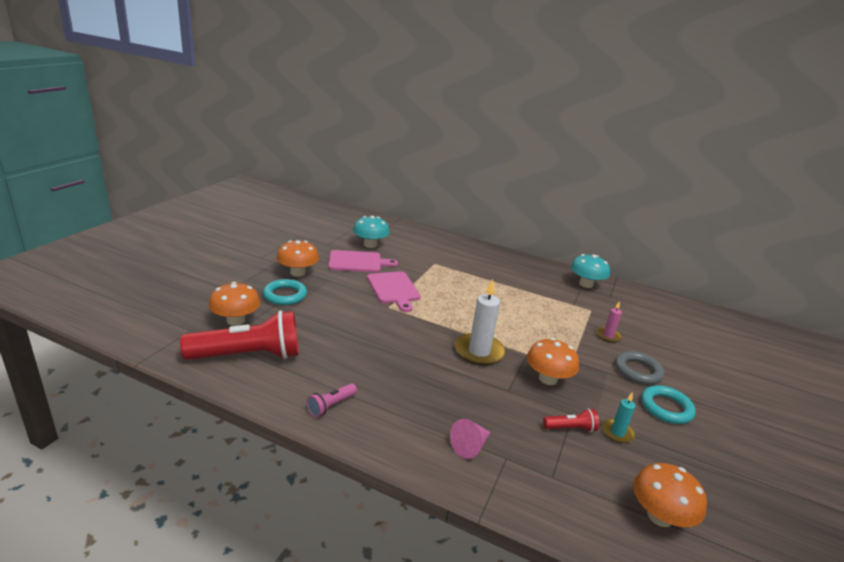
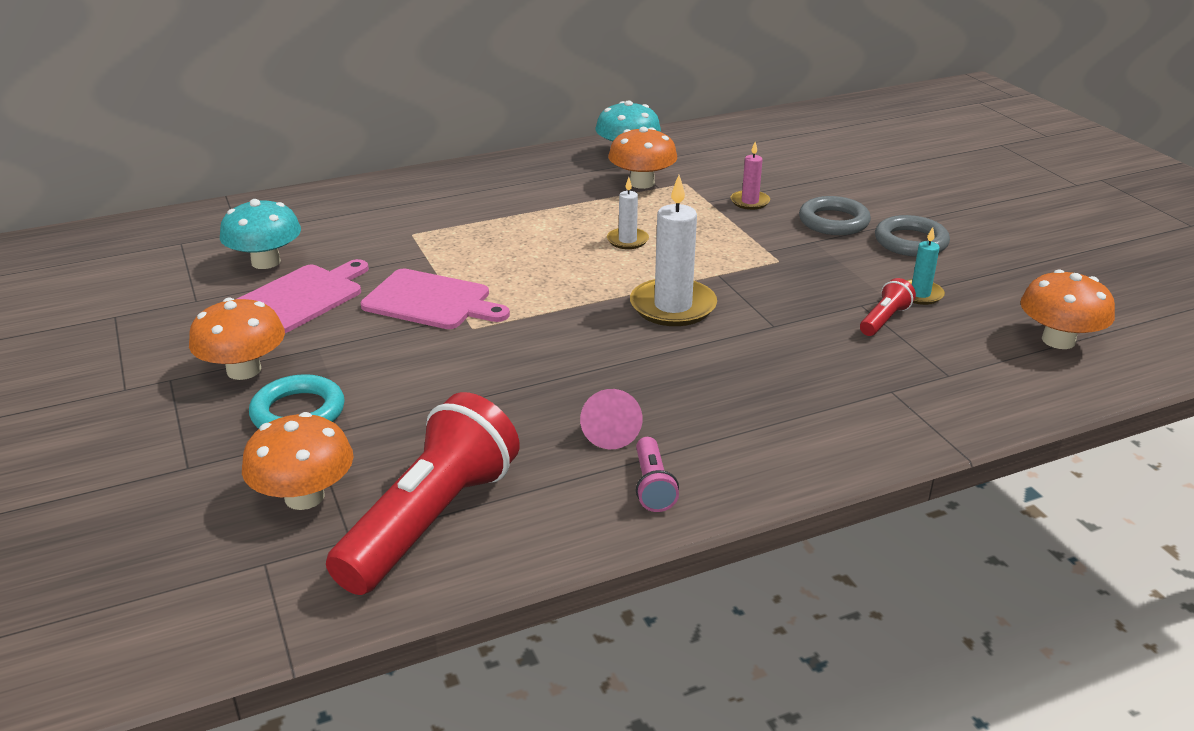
camera: 45 degrees left, 5 degrees up
pink cone [450,419,491,459] -> pink cone moved to [580,389,642,449]
orange mushroom [527,338,579,385] -> orange mushroom moved to [608,127,677,189]
turquoise ring [641,385,696,424] -> grey ring [875,215,950,257]
none -> white candle [607,177,649,249]

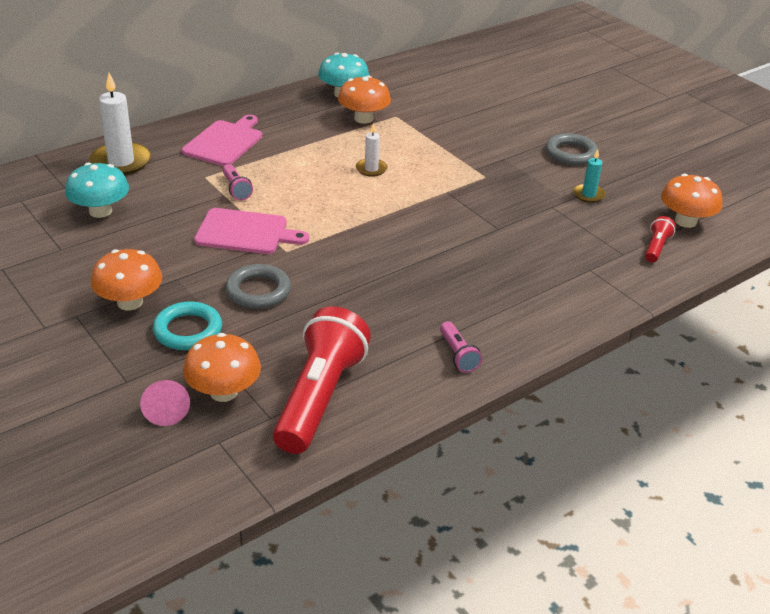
camera: 15 degrees left, 5 degrees up
pink cutting board [237,259,369,333] -> pink cutting board moved to [182,115,262,166]
pink cone [580,389,642,449] -> pink cone moved to [140,380,190,426]
white candle [630,175,717,326] -> white candle moved to [90,73,151,175]
pink candle [731,142,770,210] -> none
grey ring [799,196,871,235] -> grey ring moved to [225,264,291,309]
red flashlight [860,278,916,336] -> red flashlight moved to [645,216,676,262]
none -> pink flashlight [222,164,253,200]

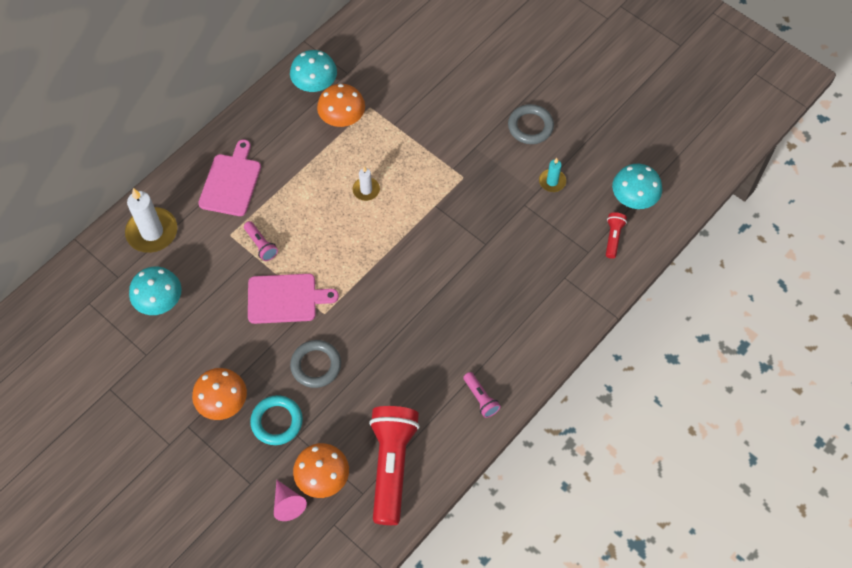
camera: 10 degrees left, 25 degrees up
orange mushroom [661,174,722,228] -> turquoise mushroom [612,164,662,209]

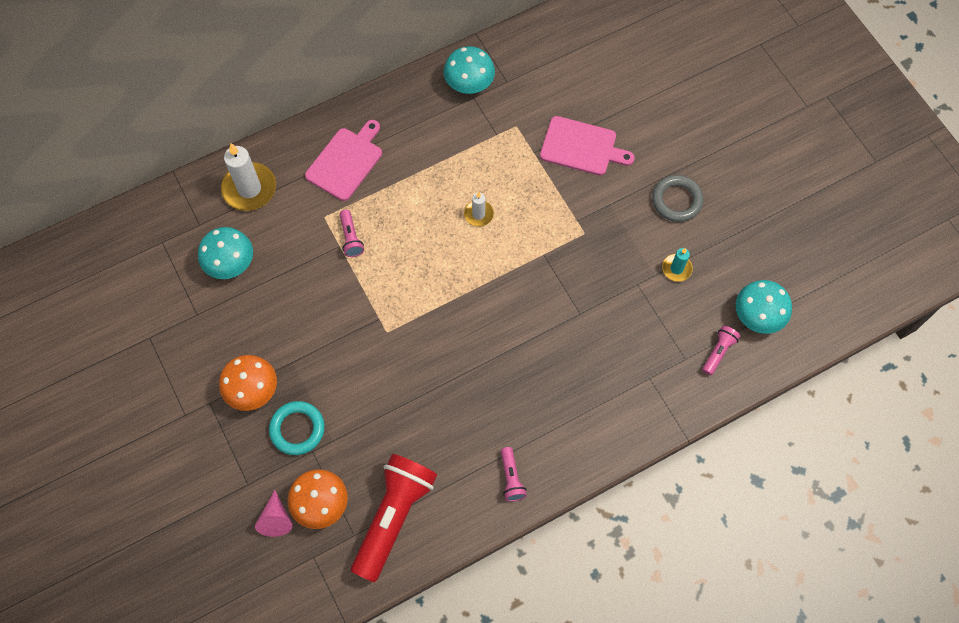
camera: 20 degrees right, 5 degrees up
pink cutting board [248,274,339,324] -> pink cutting board moved to [540,116,635,176]
grey ring [290,340,341,388] -> none
orange mushroom [317,84,365,127] -> none
red flashlight [606,213,627,259] -> pink flashlight [702,326,740,375]

